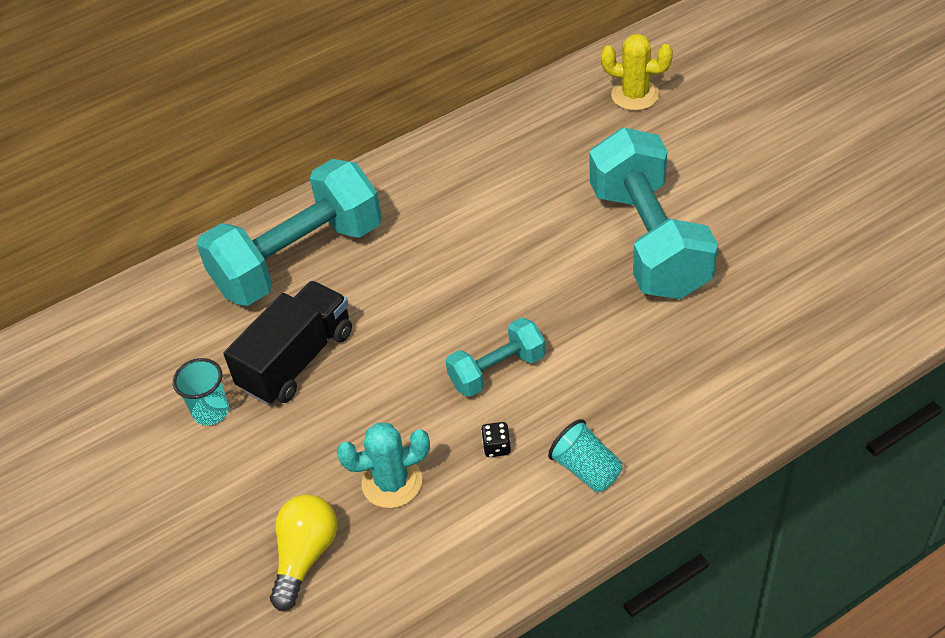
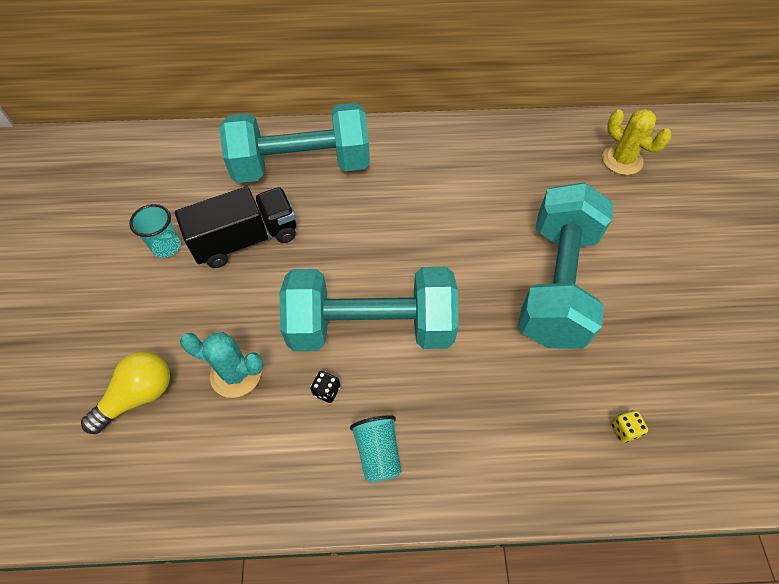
camera: 25 degrees right, 10 degrees up
turquoise dumbbell [446,317,545,397] -> turquoise dumbbell [280,267,459,351], size x1.98
none -> yellow dice [611,410,648,443]

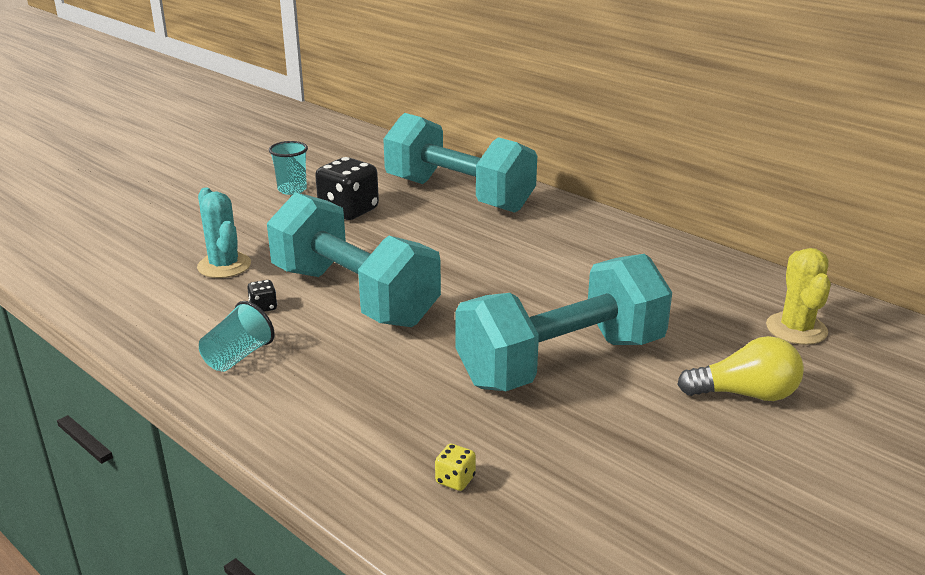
camera: 45 degrees right, 30 degrees down
yellow light bulb [81,351,170,434] -> yellow light bulb moved to [677,336,804,401]
black truck [175,186,296,268] -> black dice [315,157,379,220]

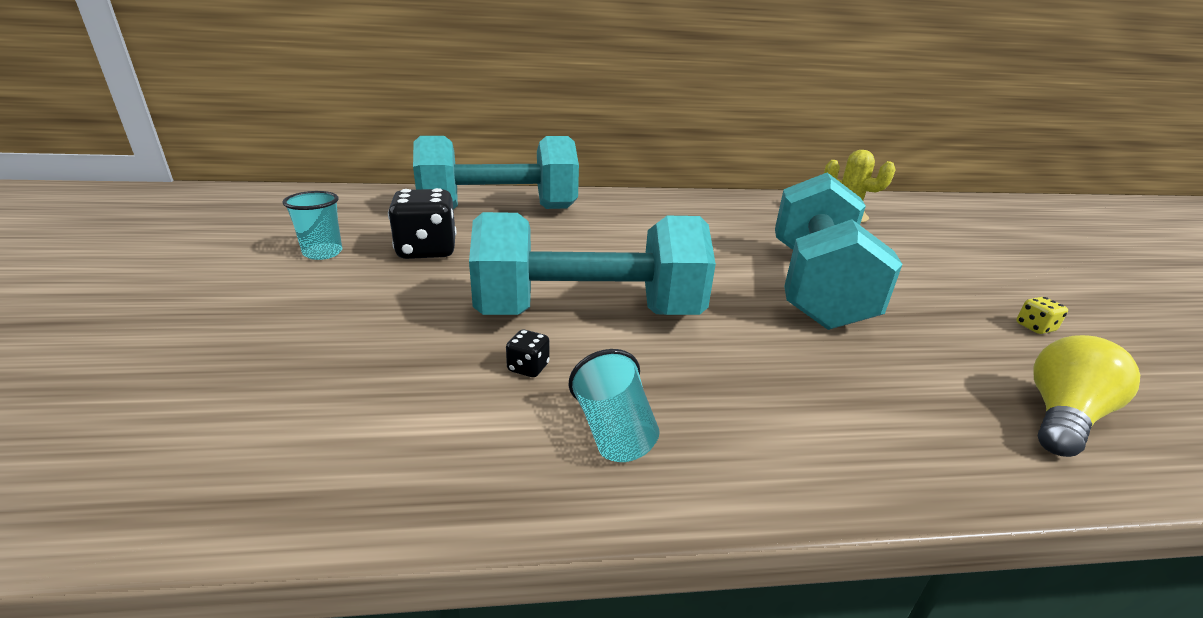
camera: 50 degrees left, 0 degrees up
turquoise cactus [197,187,251,278] -> none
yellow dice [435,444,476,491] -> yellow dice moved to [1016,297,1068,334]
yellow light bulb [677,336,804,401] -> yellow light bulb moved to [1033,335,1140,457]

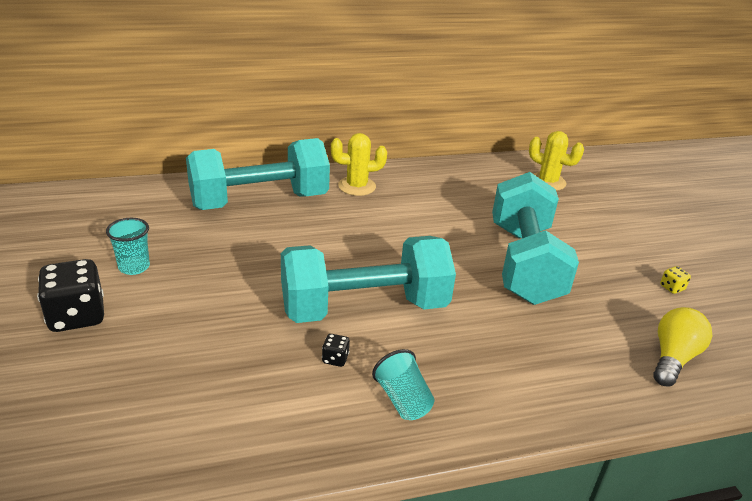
camera: 10 degrees left, 5 degrees up
black dice [388,188,456,259] -> black dice moved to [37,259,104,332]
none -> yellow cactus [331,133,387,196]

